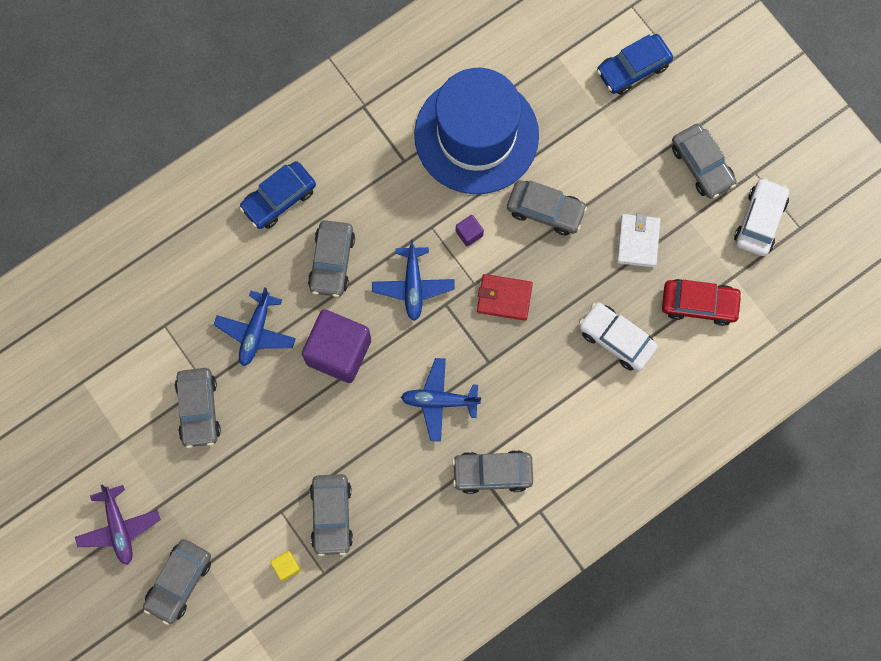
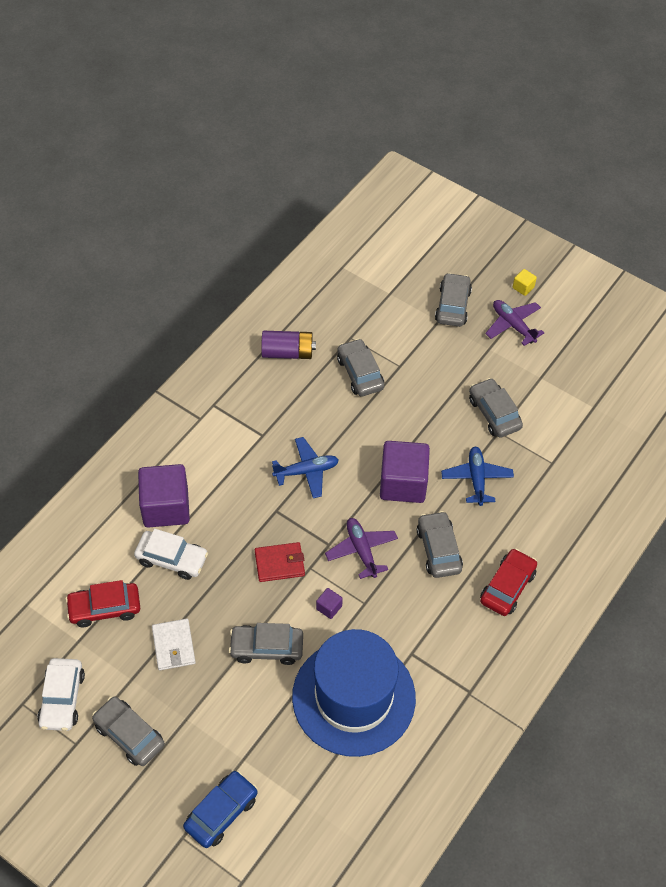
camera: 160 degrees right, 20 degrees down
blue car [239,161,316,229] -> red car [480,549,537,616]
yellow cube [270,551,301,581] -> yellow cube moved to [513,269,537,296]
blue plane [372,240,455,321] -> purple plane [325,518,398,579]
grey car [452,450,533,494] -> none
none -> purple cube [138,464,190,528]
none -> purple battery [261,331,316,359]

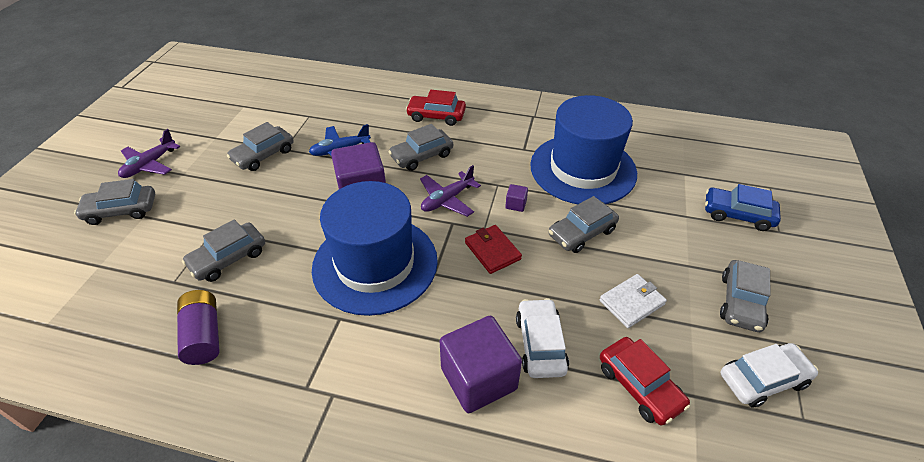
camera: 110 degrees left, 10 degrees down
grey car [229,623,303,665] -> grey car turned 75 degrees clockwise [549,196,619,253]
blue plane [272,437,339,498] -> blue hat [312,181,438,316]
yellow cube [513,269,537,296] -> none

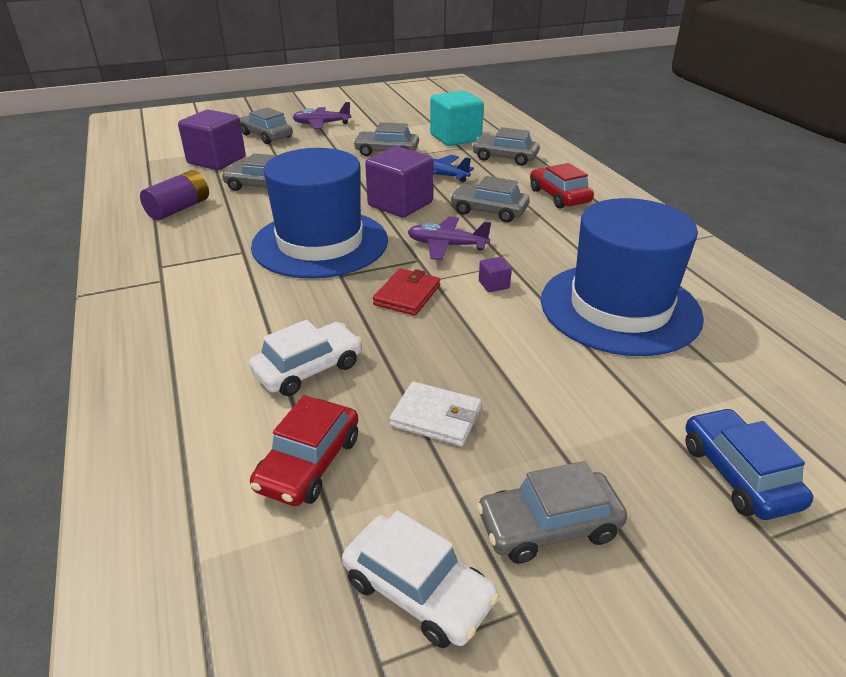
camera: 55 degrees right, 10 degrees down
purple cube [440,316,522,413] -> purple cube moved to [178,110,246,170]
grey car [549,196,619,253] -> grey car moved to [472,127,540,166]
none -> turquoise cube [430,90,484,146]

